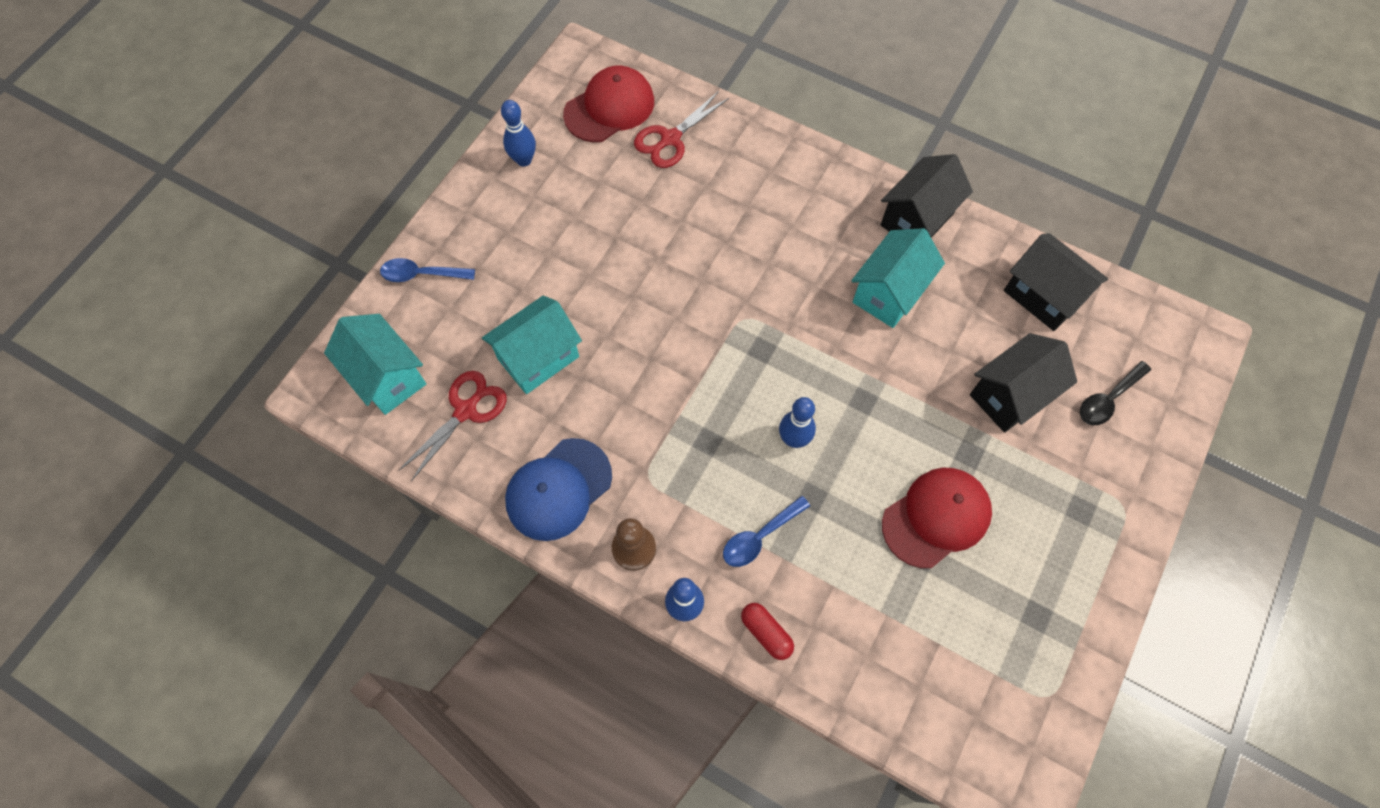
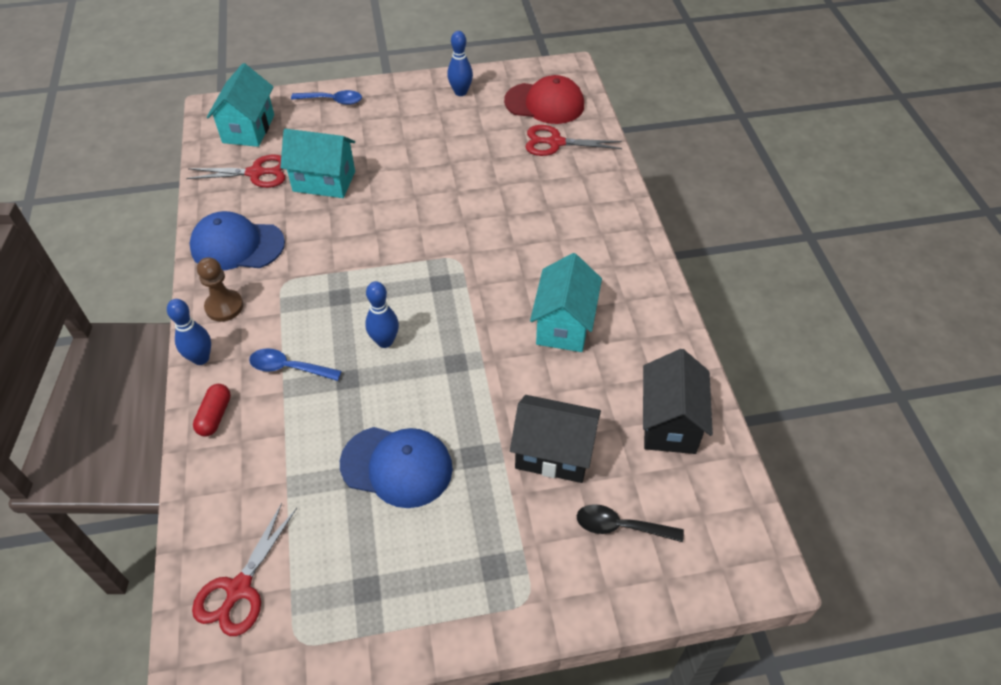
camera: 50 degrees right, 15 degrees down
blue spoon [380,258,475,282] -> blue spoon turned 135 degrees clockwise [291,90,362,105]
turquoise house [851,228,945,328] -> turquoise house turned 75 degrees counterclockwise [530,253,602,352]
black house [881,154,973,238] -> none
red cap [882,467,992,568] -> blue cap [340,427,453,508]
none -> red scissors [192,503,297,636]

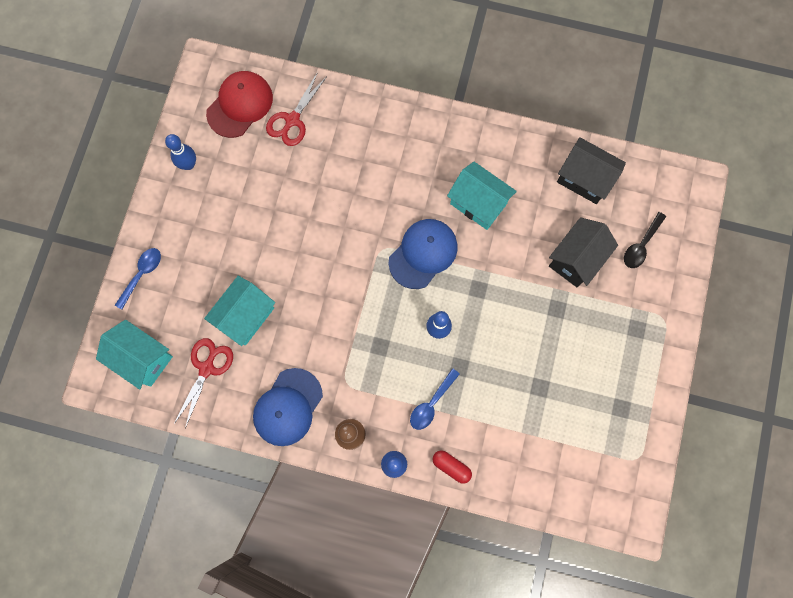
camera: 65 degrees left, 25 degrees up
red scissors [192,503,297,636] -> none
blue cap [340,427,453,508] -> blue cap moved to [389,219,458,289]

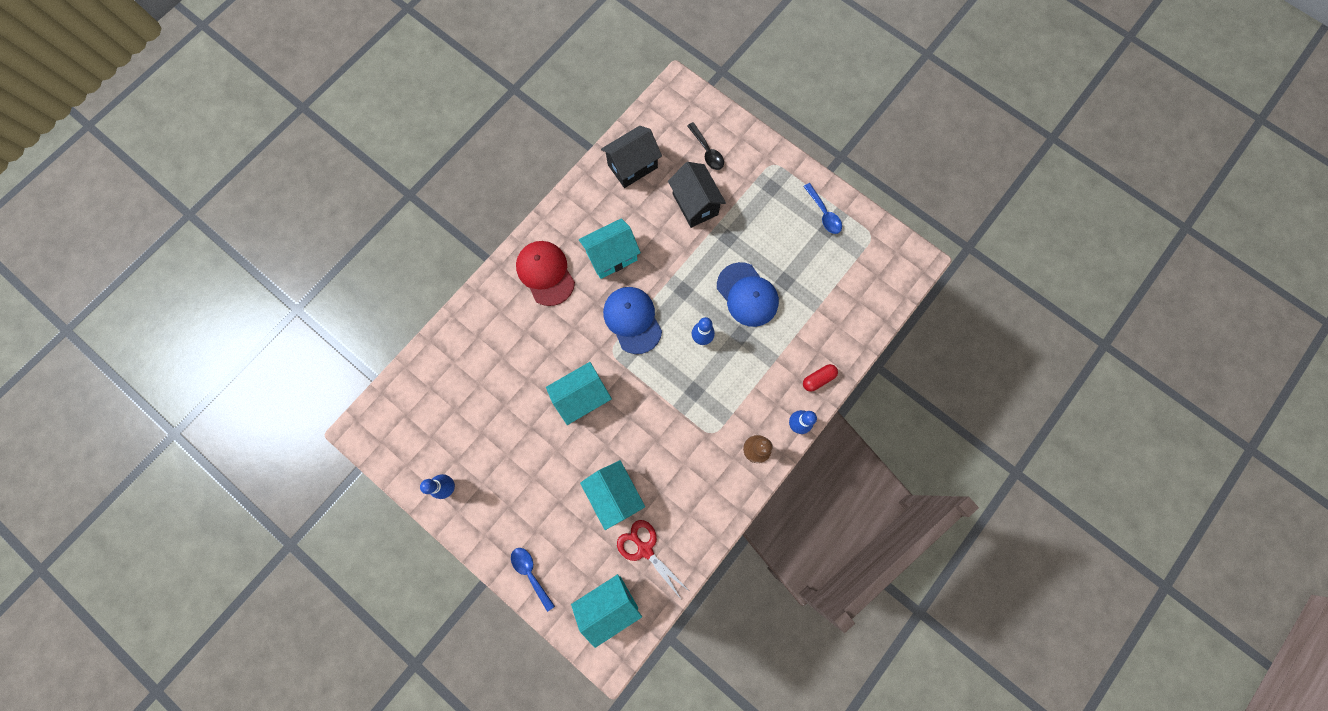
camera: 65 degrees left, 0 degrees up
red cap [206,71,273,138] -> red cap moved to [516,241,575,306]
blue cap [253,368,323,446] -> blue cap moved to [717,262,779,327]
red scissors [266,72,327,146] -> none
blue spoon [410,368,460,430] -> blue spoon moved to [803,183,842,234]
none -> turquoise house [546,362,612,425]

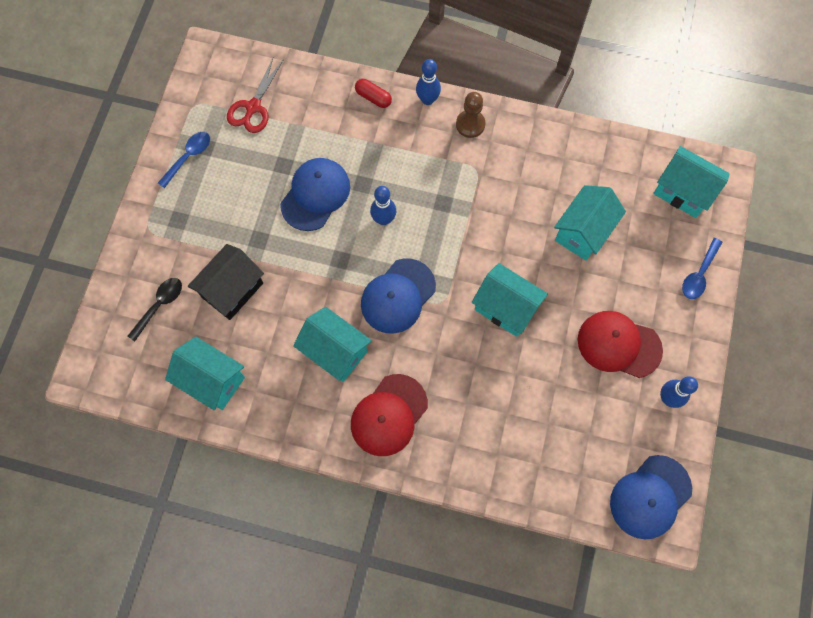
camera: 115 degrees left, 5 degrees down
black house [601,126,662,188] -> turquoise house [165,336,245,411]
red scissors [617,520,689,599] -> red scissors moved to [227,56,284,133]
none -> red cap [578,311,663,378]
none -> blue cap [610,455,692,540]

